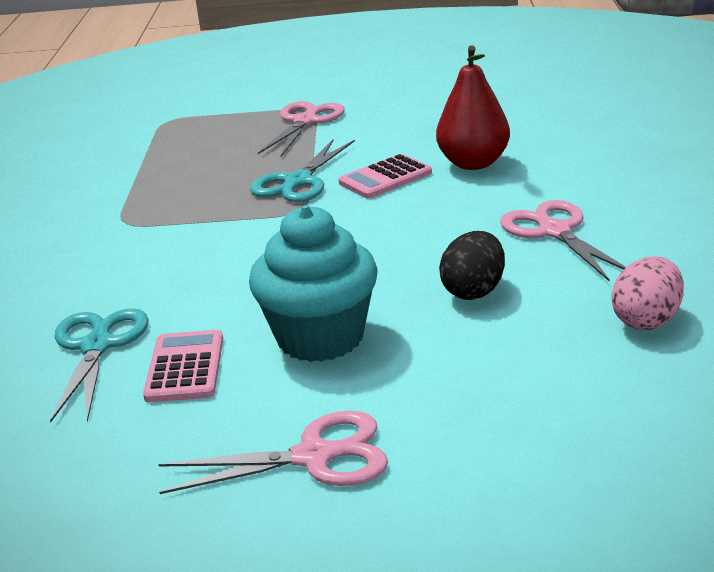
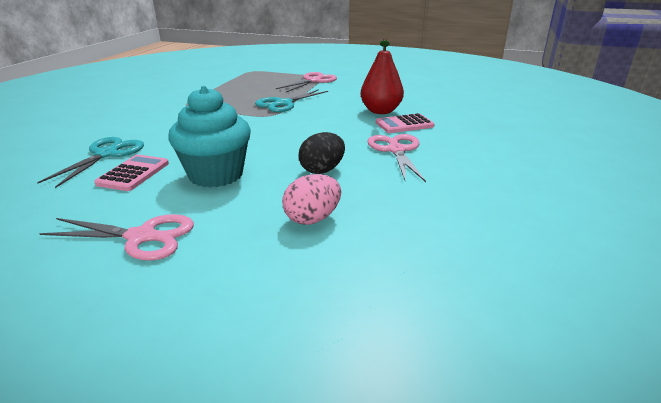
camera: 15 degrees right, 0 degrees up
pink calculator [338,154,432,198] -> pink calculator moved to [376,113,435,133]
pink egg [612,256,684,330] -> pink egg moved to [282,174,341,225]

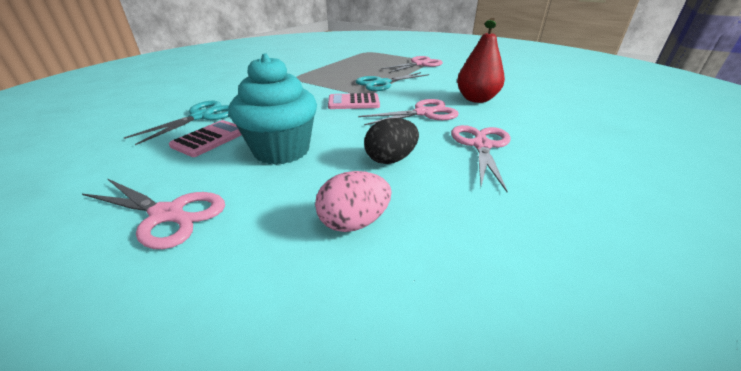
camera: 15 degrees right, 5 degrees up
pink calculator [376,113,435,133] -> pink calculator moved to [328,93,380,109]
none -> pink scissors [358,99,459,125]

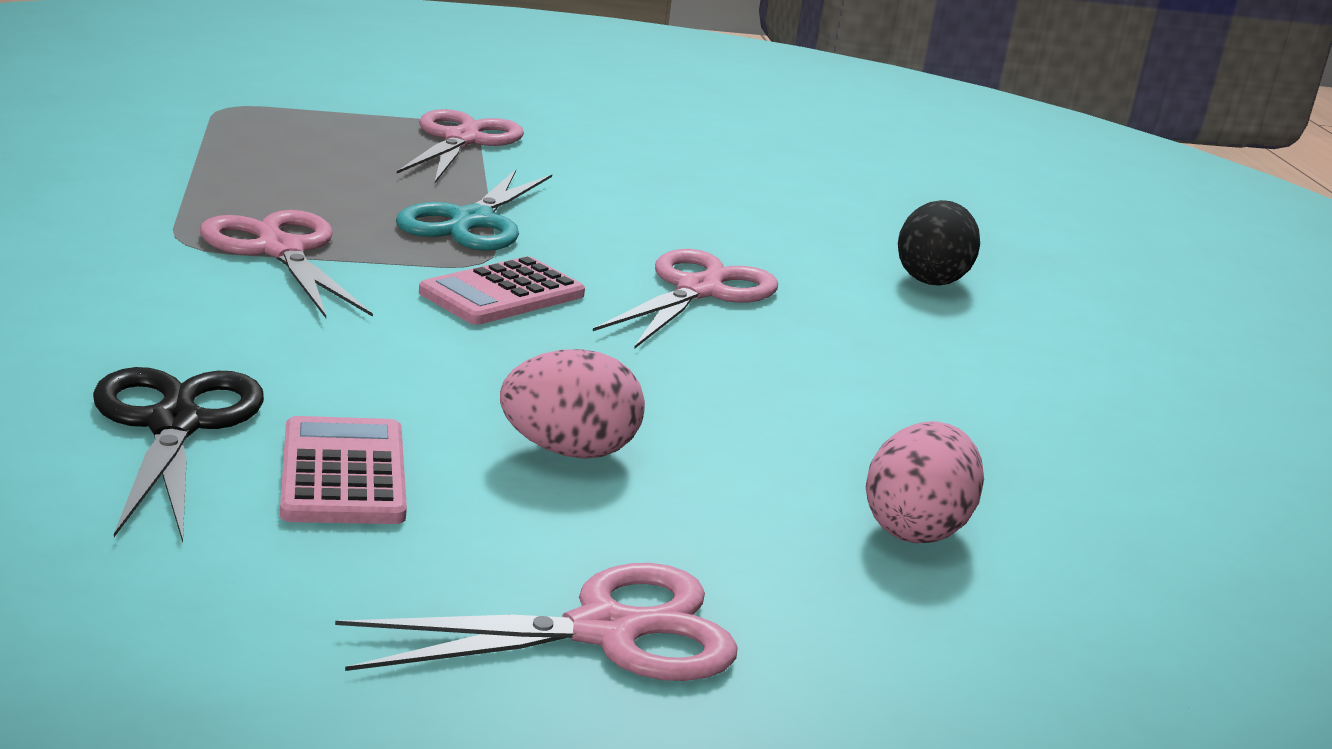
camera: 45 degrees left, 10 degrees down
turquoise scissors [124,101,230,145] -> black scissors [93,367,264,543]
turquoise cupcake [229,54,317,165] -> pink egg [500,349,645,459]
black egg [364,118,419,164] -> black egg moved to [898,200,980,285]
pink scissors [451,125,511,192] -> pink scissors moved to [200,210,373,318]
red pear [457,18,505,103] -> none

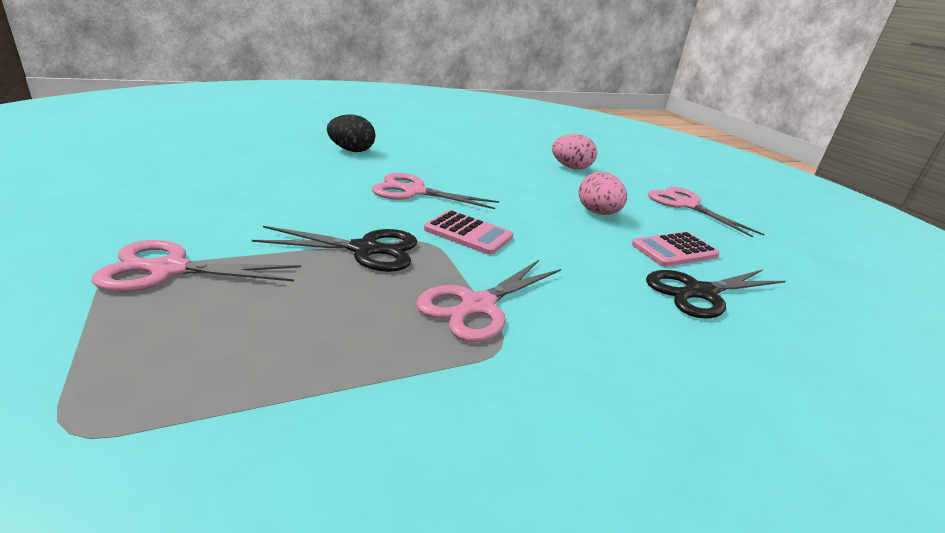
camera: 105 degrees left, 5 degrees up
turquoise scissors [396,169,552,251] -> black scissors [252,226,417,272]

